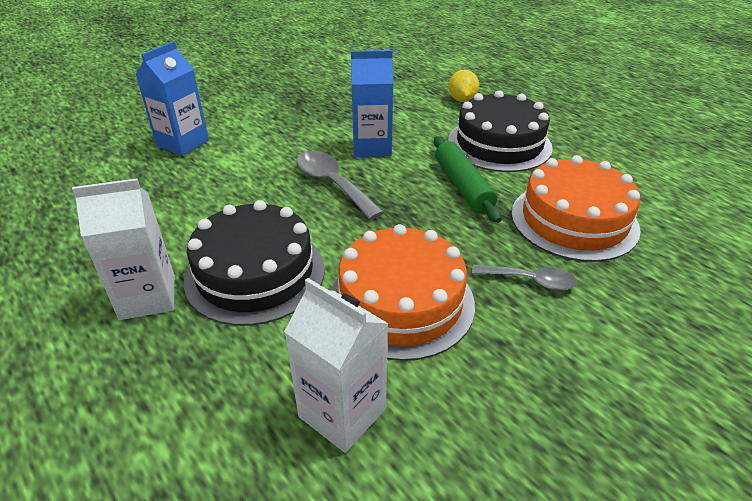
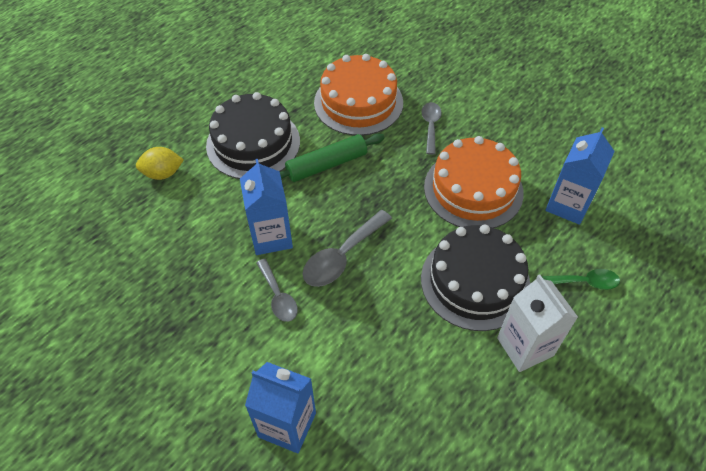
camera: 100 degrees left, 15 degrees up
white carton [284,278,389,453] -> blue carton [545,127,615,225]
none -> grey spoon [256,259,298,322]
none -> green spoon [542,269,620,290]

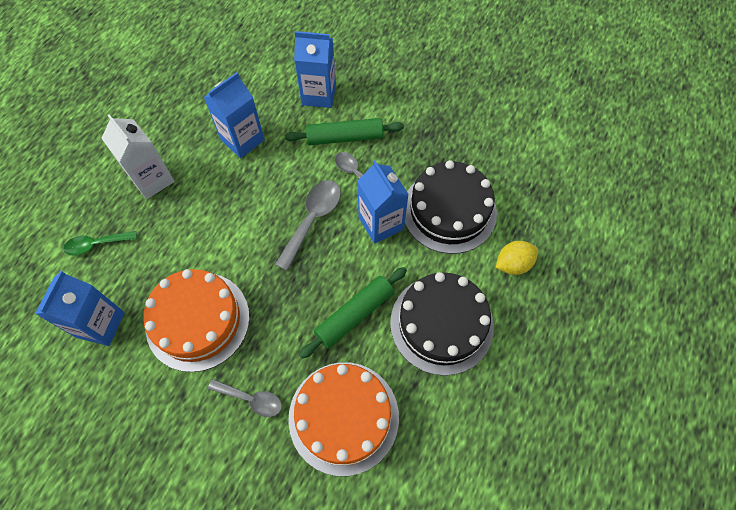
camera: 165 degrees right, 10 degrees up
grey spoon [421,102,442,155] -> grey spoon turned 60 degrees counterclockwise [208,379,282,417]
black cake [421,224,530,331] -> black cake moved to [405,160,497,254]
none -> blue carton [203,72,265,158]
none -> green rolling pin [285,118,404,145]

